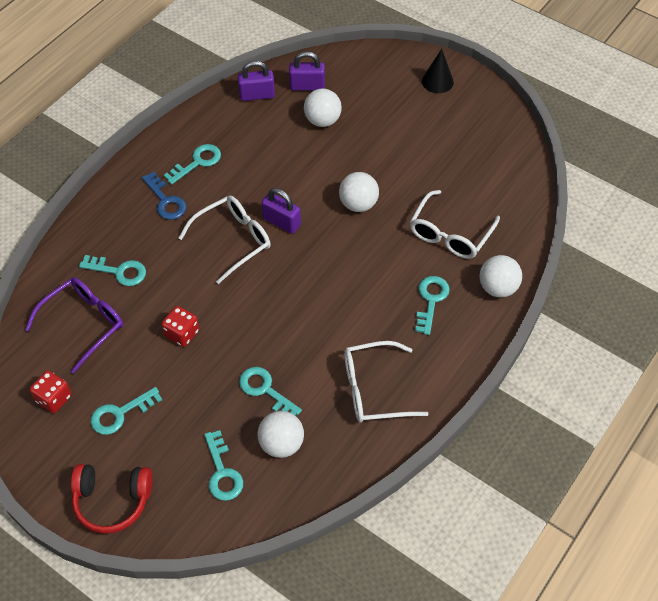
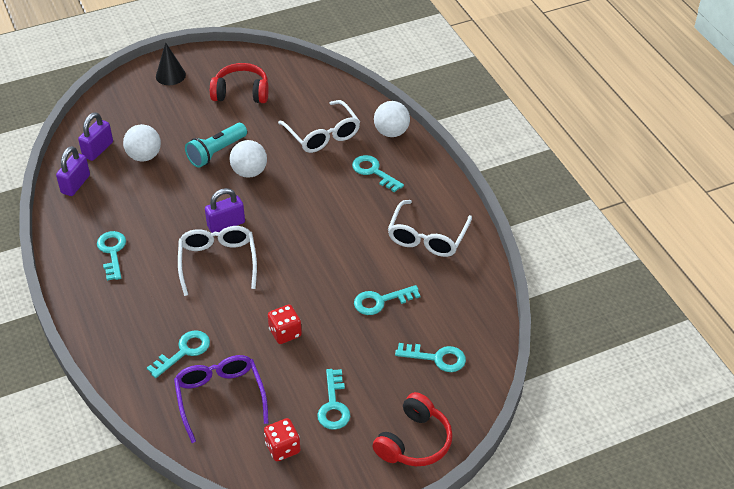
camera: 60 degrees left, 10 degrees down
blue key [142,172,186,220] -> none
white ball [257,411,304,458] -> none
none -> turquoise flashlight [185,123,247,168]
none -> red headphones [210,63,269,103]

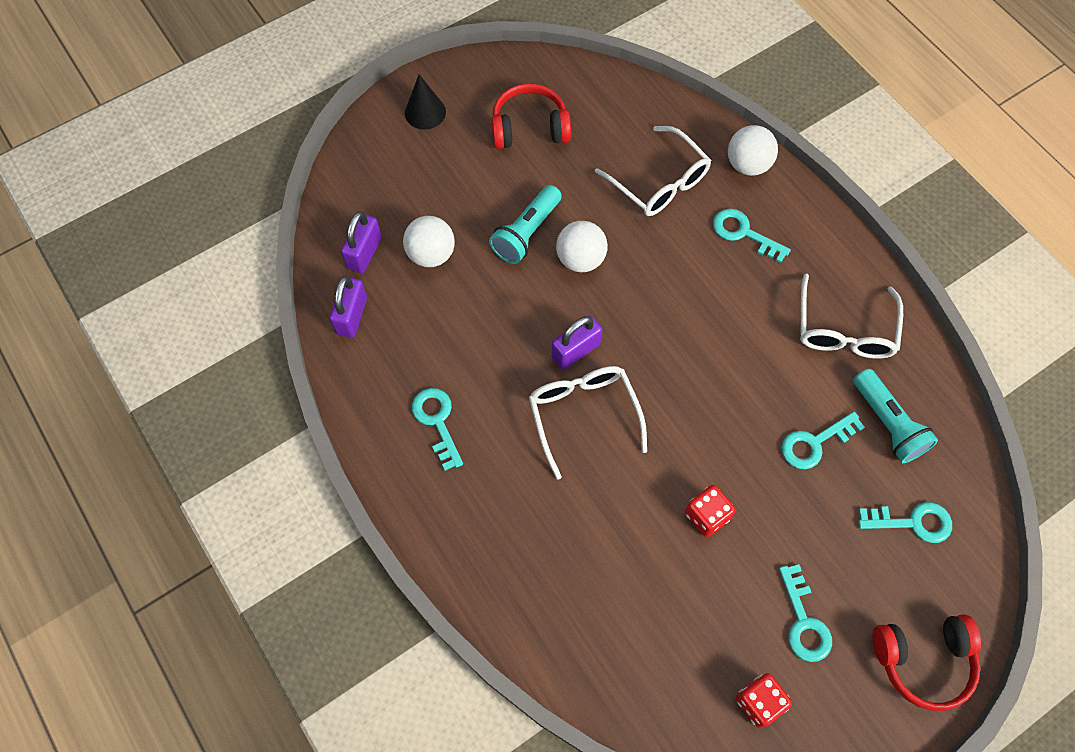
camera: 10 degrees left, 20 degrees up
turquoise key [147,330,210,378] -> none
purple glasses [174,355,269,443] -> none
red headphones [373,392,453,466] -> red headphones turned 60 degrees clockwise [873,614,981,711]
none -> turquoise flashlight [853,369,938,463]

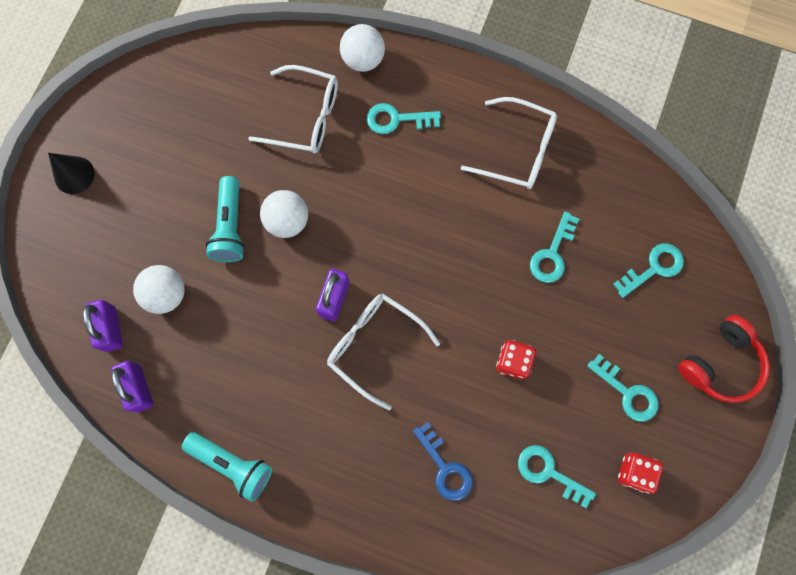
camera: 35 degrees left, 10 degrees up
turquoise key [412,388,463,471] -> turquoise key moved to [518,445,596,509]
red headphones [491,83,571,149] -> none
white glasses [800,273,903,359] -> white glasses turned 45 degrees counterclockwise [461,97,557,189]
turquoise flashlight [853,369,938,463] -> turquoise flashlight moved to [182,432,272,502]
none -> blue key [413,422,473,501]

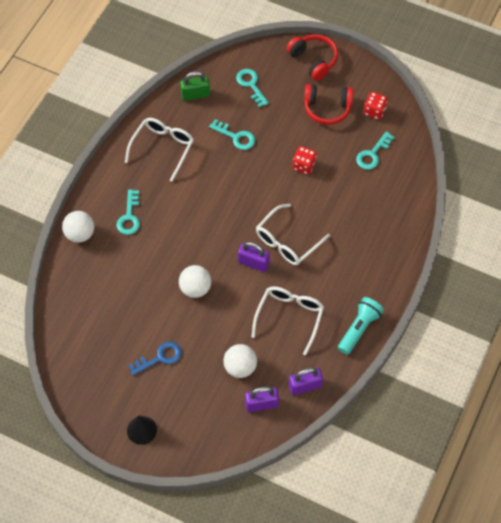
camera: 85 degrees left, 15 degrees down
turquoise flashlight [206,176,245,262] -> none
white glasses [248,65,338,154] -> white glasses moved to [252,286,324,355]
blue key [413,422,473,501] -> blue key moved to [129,342,181,376]
turquoise key [587,354,659,422] -> red headphones [304,84,354,125]
none -> green padlock [180,71,210,101]

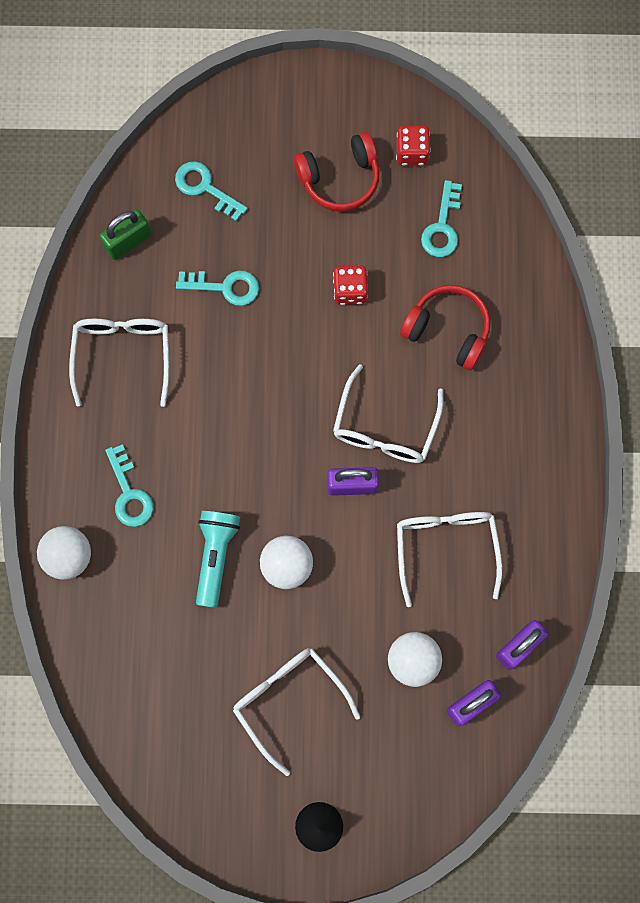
camera: 25 degrees left, 15 degrees up
blue key [129,342,181,376] -> white glasses [233,648,360,776]
red headphones [286,34,338,81] -> red headphones moved to [400,285,490,370]
turquoise flashlight [338,297,384,355] -> turquoise flashlight moved to [196,511,240,608]

